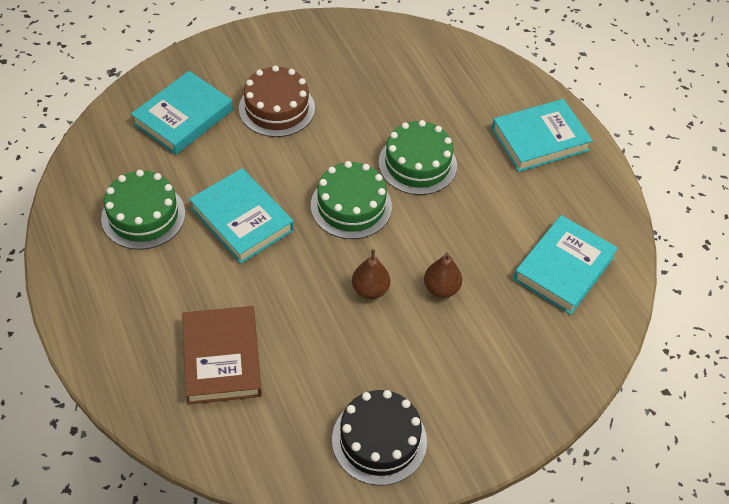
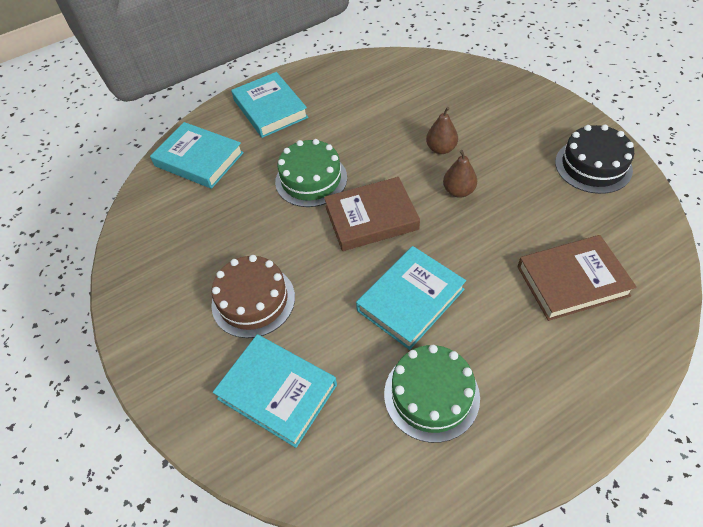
camera: 90 degrees left, 0 degrees up
green cake [311,161,392,239] -> brown book [324,177,420,251]
turquoise book [513,215,618,315] -> turquoise book moved to [150,122,244,189]

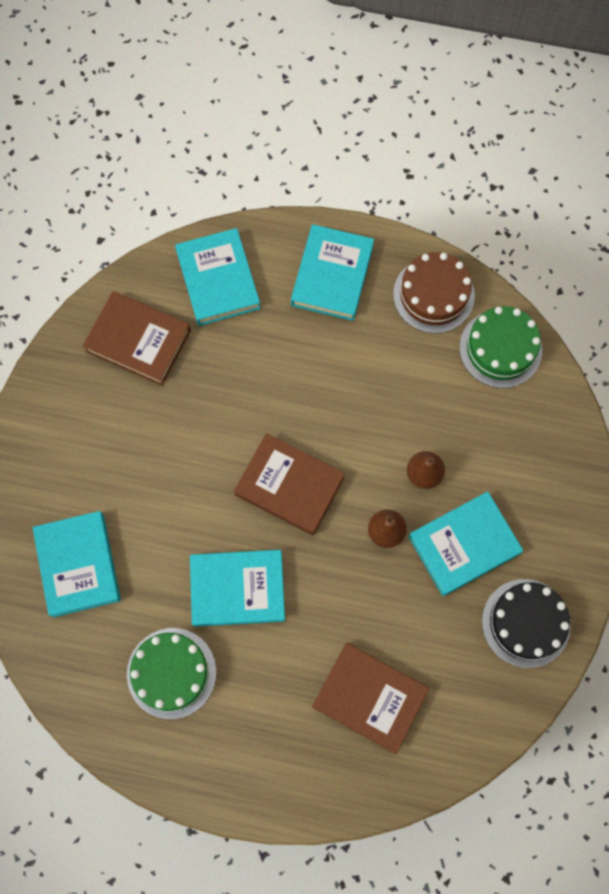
camera: 40 degrees right, 20 degrees up
brown cake [211,255,295,338] -> brown cake moved to [393,252,475,333]
green cake [275,139,347,207] -> green cake moved to [459,306,542,388]
none -> brown book [83,291,191,386]
none -> turquoise book [408,491,523,596]

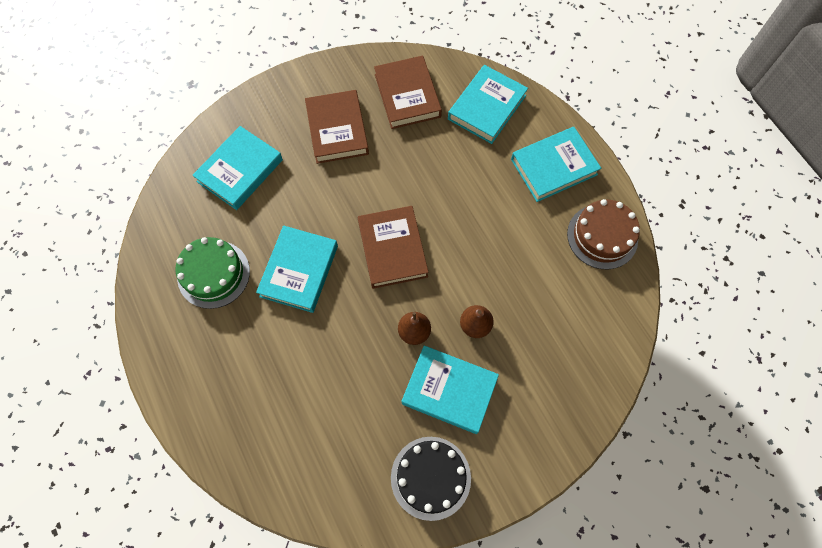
camera: 50 degrees right, 5 degrees down
turquoise book [190,550,285,627] -> turquoise book turned 60 degrees clockwise [256,226,338,313]
brown book [312,643,429,754] -> brown book moved to [305,90,369,164]
green cake [459,306,542,388] -> none

